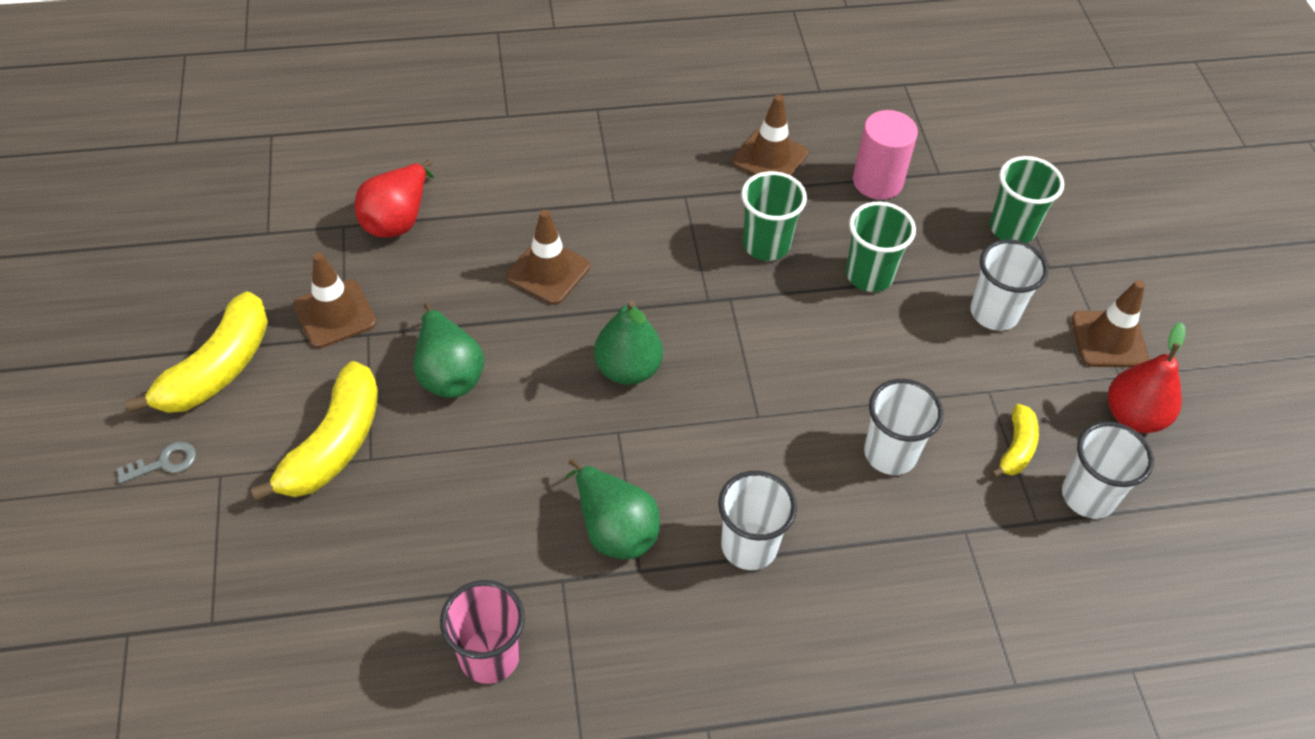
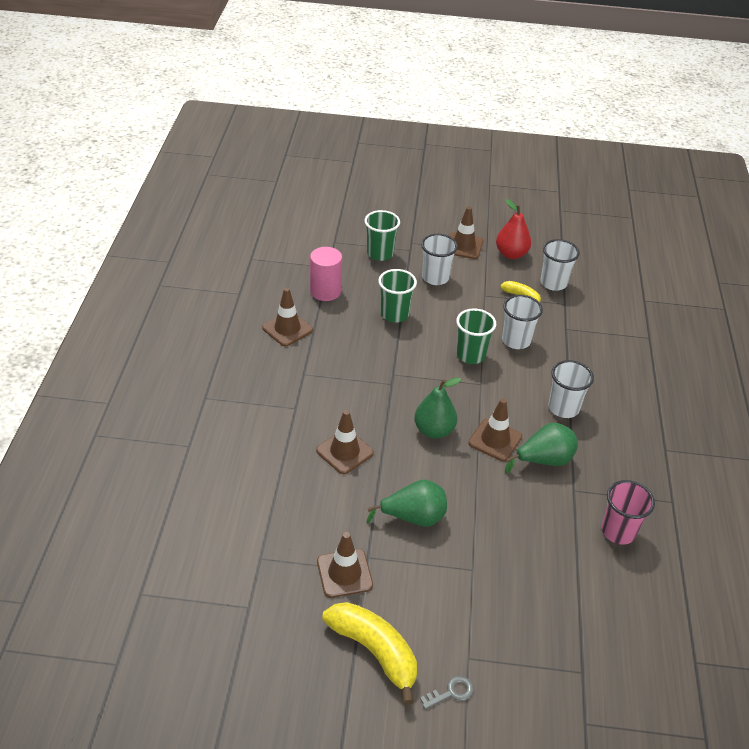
camera: 75 degrees left, 10 degrees down
grey key [117,441,196,484] -> grey key turned 75 degrees clockwise [420,676,474,709]
yellow banana [250,361,378,501] -> none
red pear [355,160,434,238] -> none
green cup [741,171,807,261] -> green cup moved to [456,308,496,364]
none -> brown traffic cone [468,398,522,461]

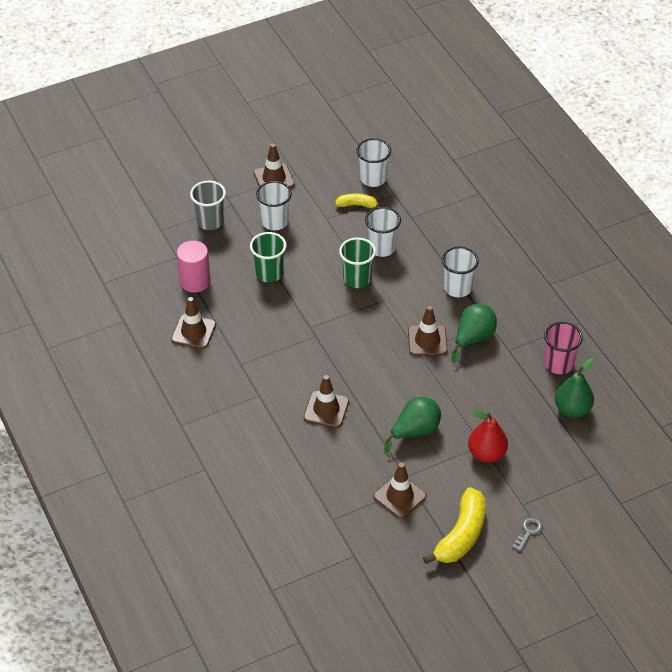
camera: 30 degrees left, 5 degrees up
yellow banana [322,602,417,705] -> yellow banana turned 105 degrees clockwise [423,487,486,564]
green cup [364,210,400,261] -> grey cup [190,181,226,230]
green pear [414,378,461,439] -> green pear moved to [555,359,594,418]
red pear [496,199,531,259] -> red pear moved to [468,411,508,463]

